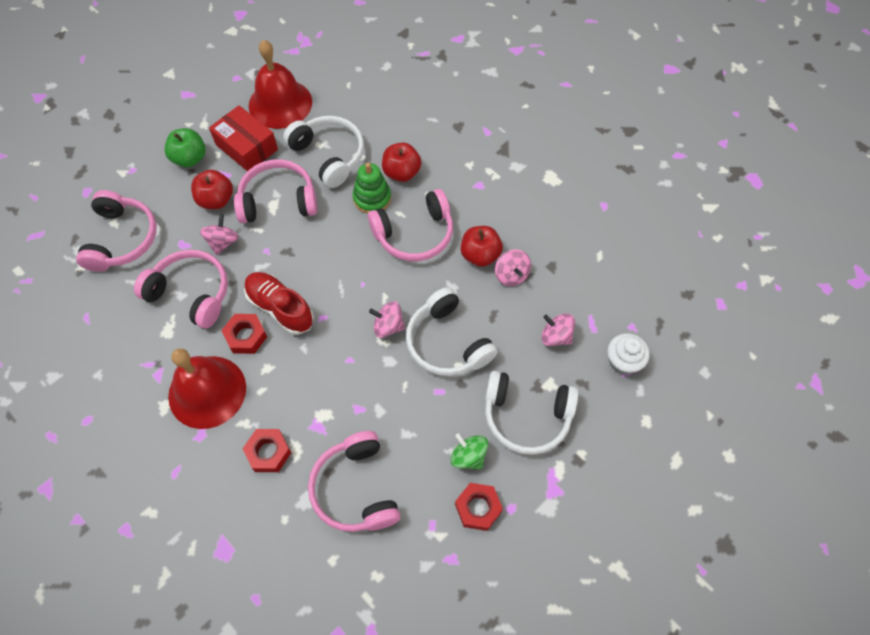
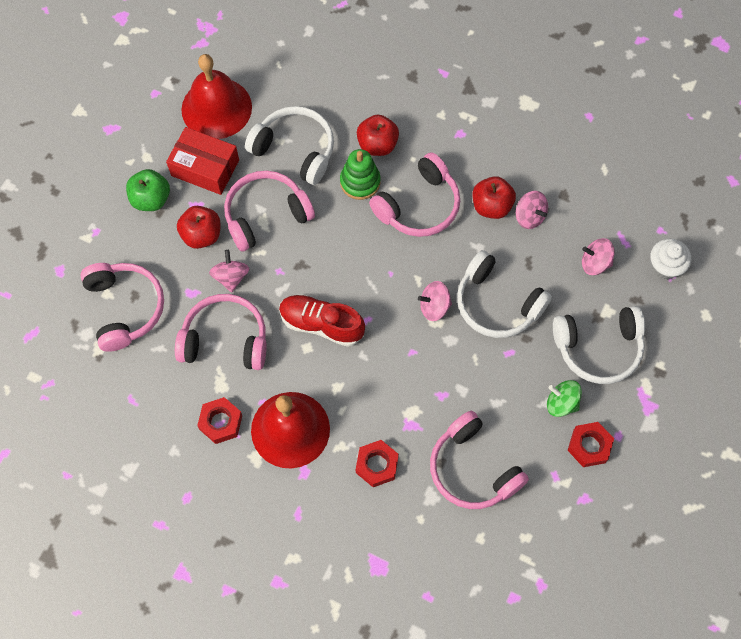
camera: 20 degrees left, 5 degrees up
red nut [221,314,267,354] -> red nut moved to [197,397,242,444]

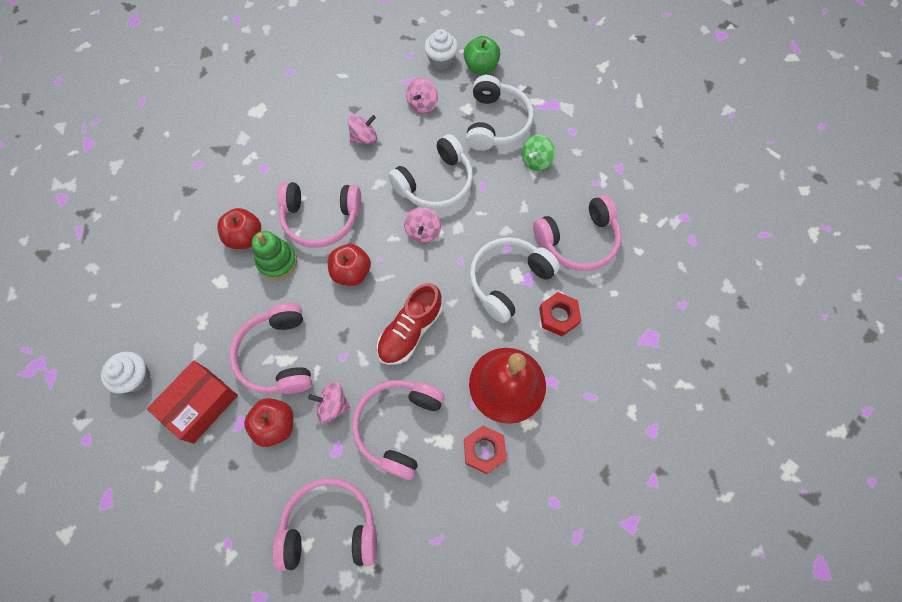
camera: 75 degrees left, 0 degrees up
green apple [126,169,170,211] -> green apple moved to [464,36,500,74]
red bell [181,54,252,139] -> white cupcake [101,352,150,394]
white headphones [245,106,334,185] -> white headphones moved to [470,237,560,323]
pink headphones [369,153,460,237] -> pink headphones turned 120 degrees clockwise [277,182,361,248]
red apple [473,176,516,219] -> red apple moved to [328,244,371,286]
red nut [567,422,614,467] -> none

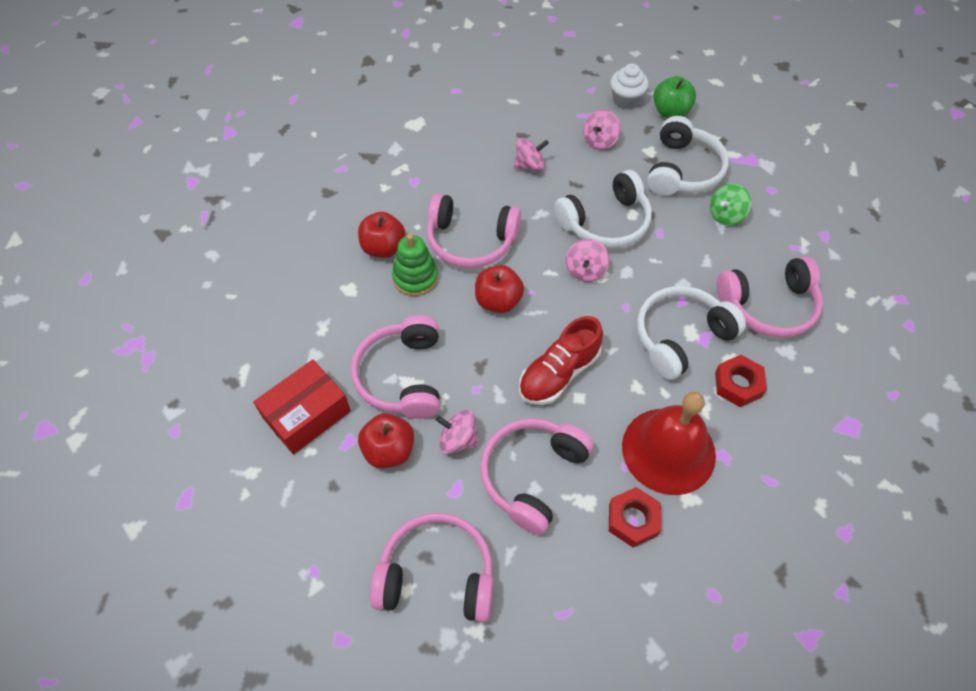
camera: 10 degrees right, 10 degrees down
white cupcake [101,352,150,394] -> none

